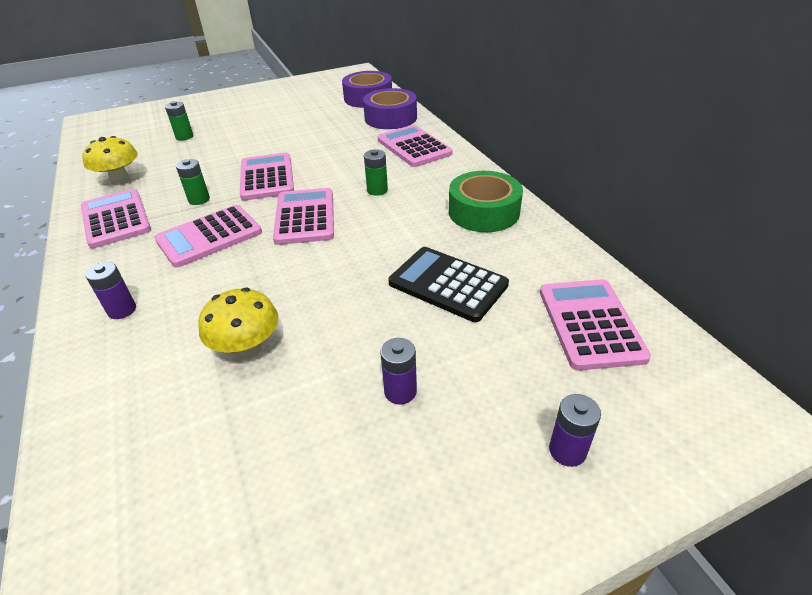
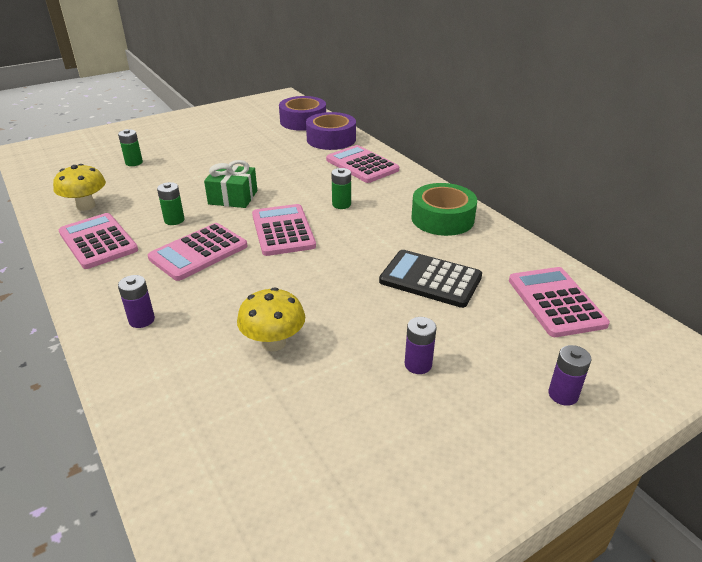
camera: 10 degrees left, 5 degrees down
pink calculator [240,153,294,200] -> green gift [204,160,257,208]

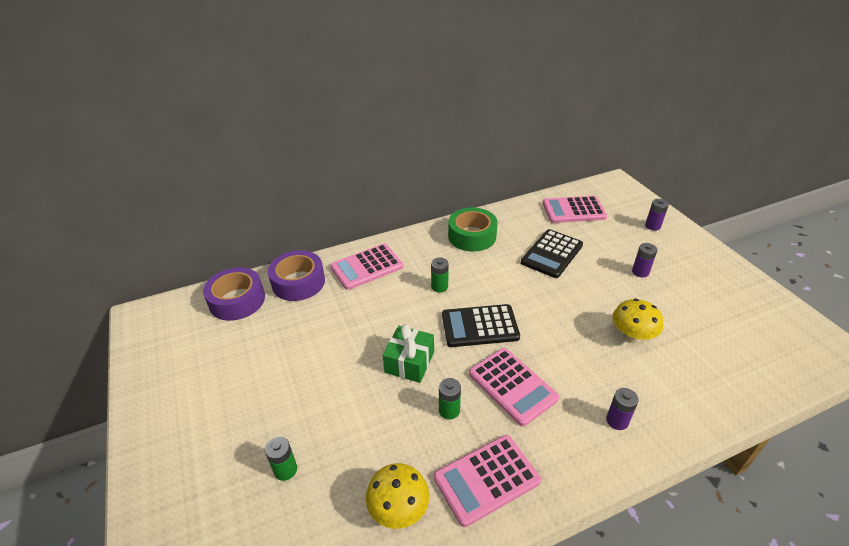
camera: 80 degrees left, 5 degrees up
pink calculator [252,204,316,256] -> black calculator [442,304,520,347]

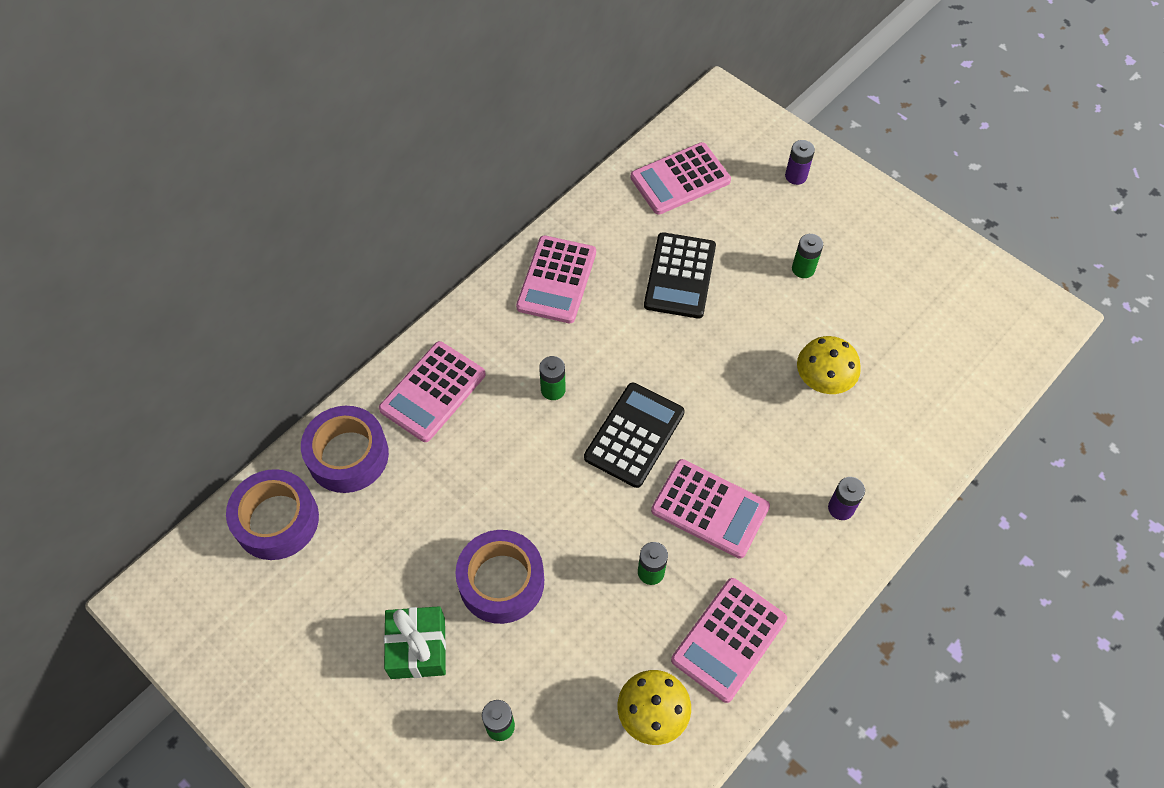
camera: 25 degrees left, 20 degrees up
green gift [383,324,434,383] -> green gift moved to [384,606,446,679]
black calculator [442,304,520,347] -> black calculator turned 150 degrees clockwise [584,383,685,488]
green tape [448,207,498,252] -> pink calculator [516,235,596,323]
purple battery [632,243,657,278] -> green battery [792,234,823,278]
none -> purple tape [455,530,544,624]

